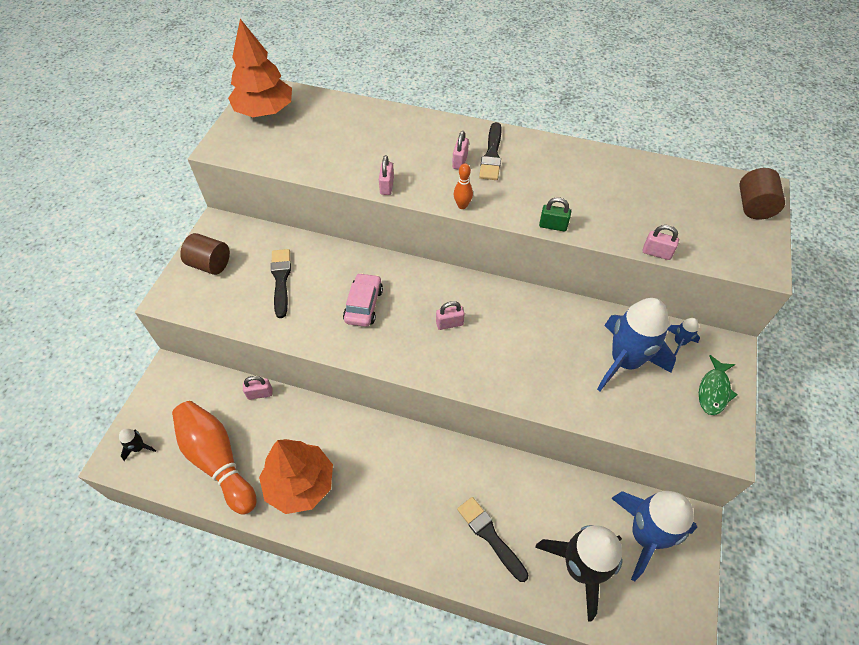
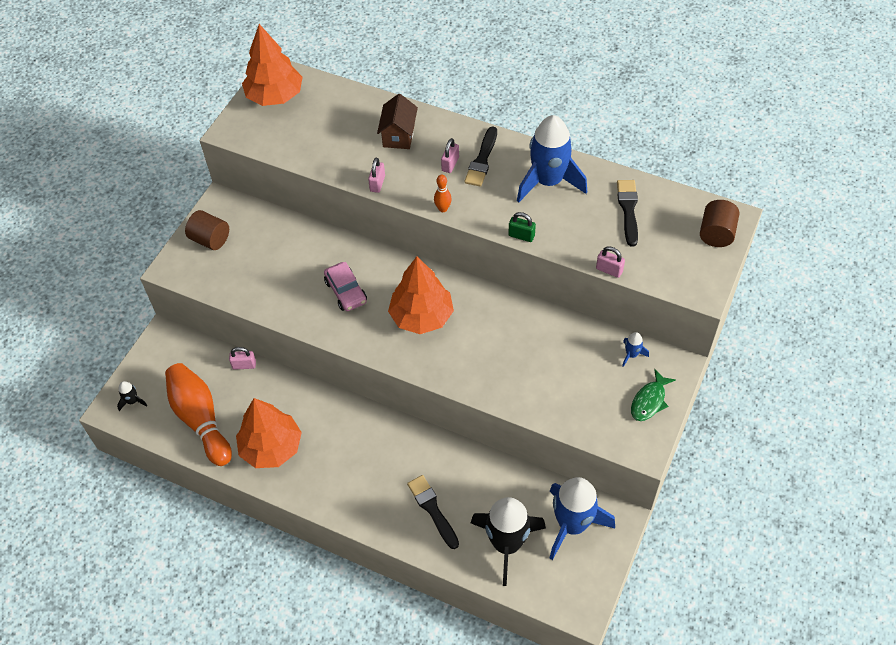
camera: 10 degrees right, 0 degrees up
black brush [271,249,291,318] -> black brush moved to [617,180,638,247]
pink car [343,273,383,327] -> pink car turned 135 degrees clockwise [324,262,367,311]
pink padlock [436,301,465,330] -> orange tree [388,256,454,334]
blue rocket [597,298,676,391] -> blue rocket moved to [517,115,587,202]
none -> brown house [377,94,418,149]

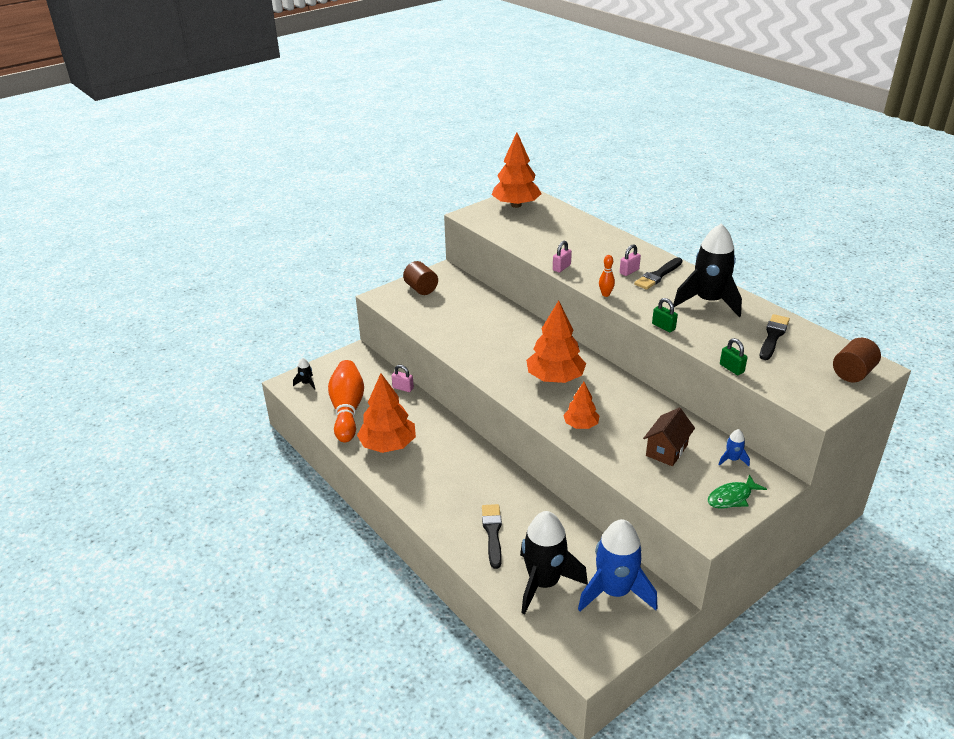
camera: 25 degrees right, 20 degrees down
pink car [324,262,367,311] -> none
brown house [377,94,418,149] -> brown house moved to [643,408,695,466]
blue rocket [517,115,587,202] -> black rocket [673,224,742,317]
pink padlock [596,246,625,278] -> green padlock [720,338,748,375]
none -> orange tree [563,382,599,429]

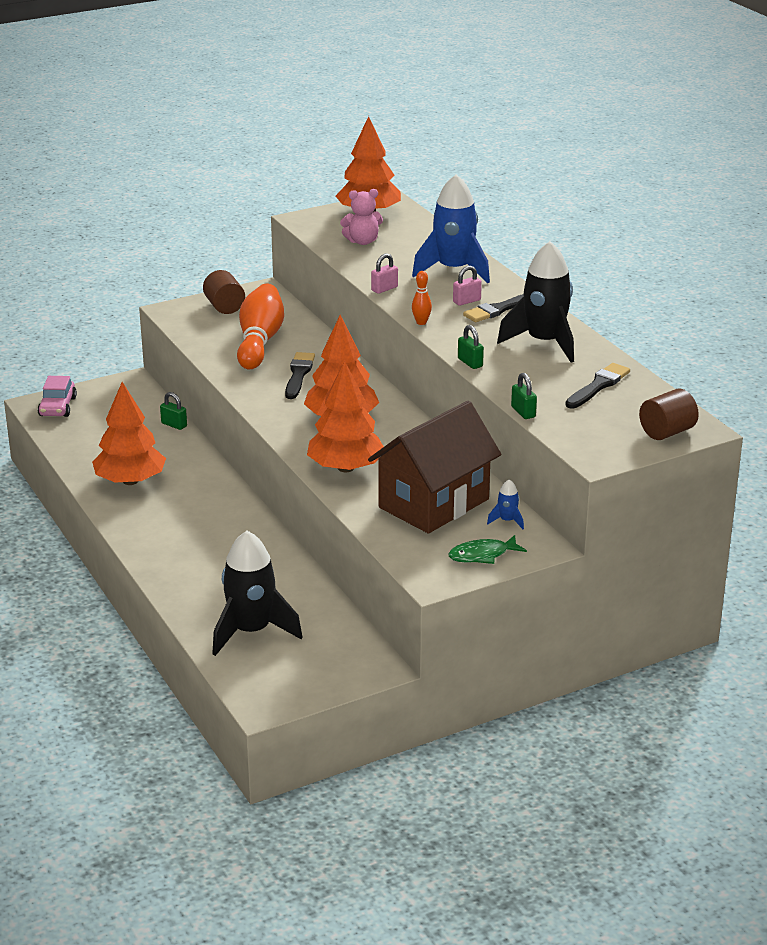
camera: 10 degrees right, 5 degrees down
black rocket [293,358,315,390] -> pink car [38,376,77,417]
orange bowling pin [328,360,364,442] -> orange bowling pin moved to [237,284,284,369]
pink padlock [392,365,414,392] -> green padlock [160,392,187,430]
black brush [482,504,502,569] -> black brush moved to [285,352,315,399]
orange tree [563,382,599,429] -> orange tree [307,361,384,472], size x1.77
blue rocket [578,519,657,611] -> blue rocket moved to [412,174,490,283]
brown house [643,408,695,466] -> brown house [368,401,501,534], size x1.94
none -> pink teddy bear [340,189,383,245]

